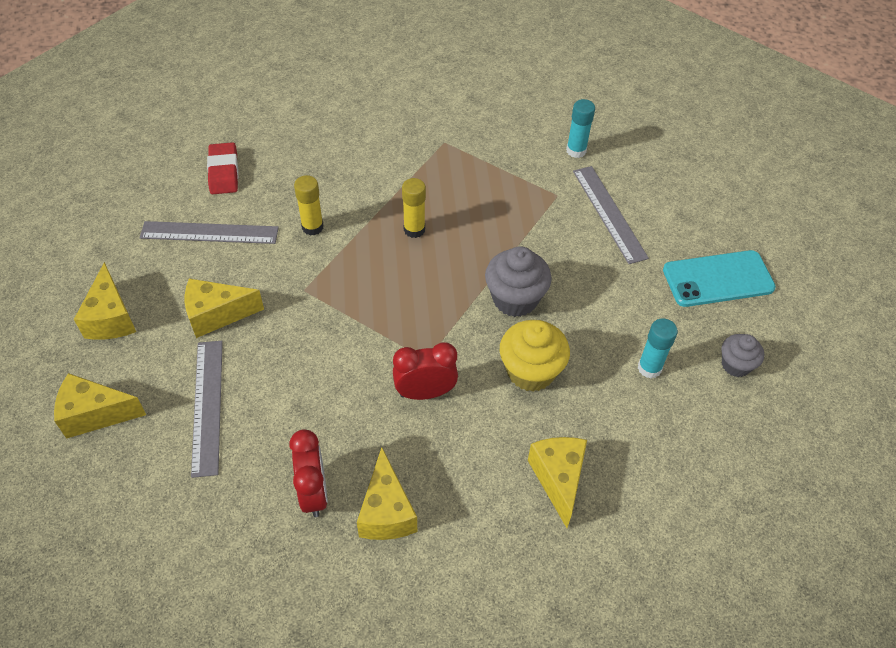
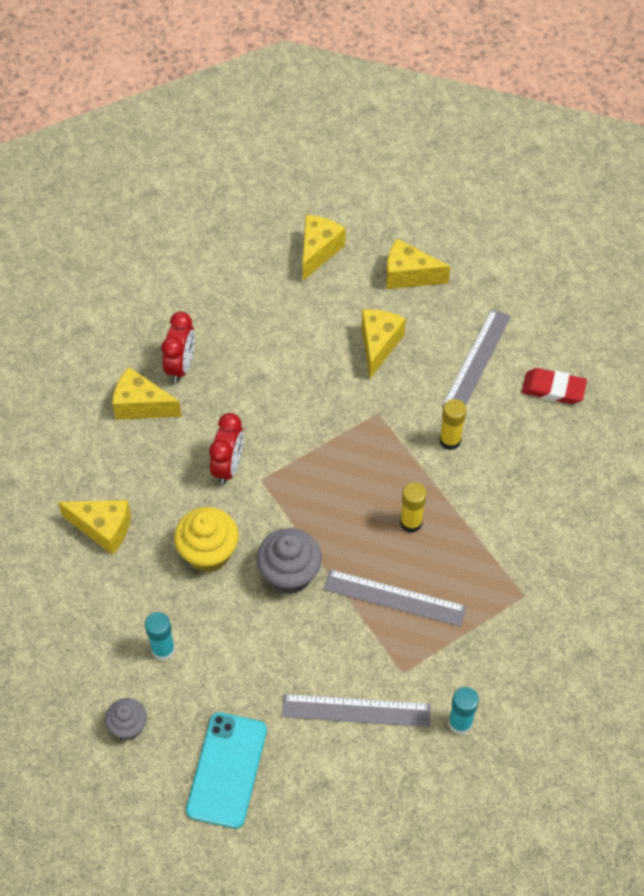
camera: 115 degrees right, 5 degrees up
grey ruler [191,341,223,478] -> grey ruler moved to [323,569,466,627]
red clock [289,429,328,517] -> red clock turned 90 degrees counterclockwise [162,312,195,383]

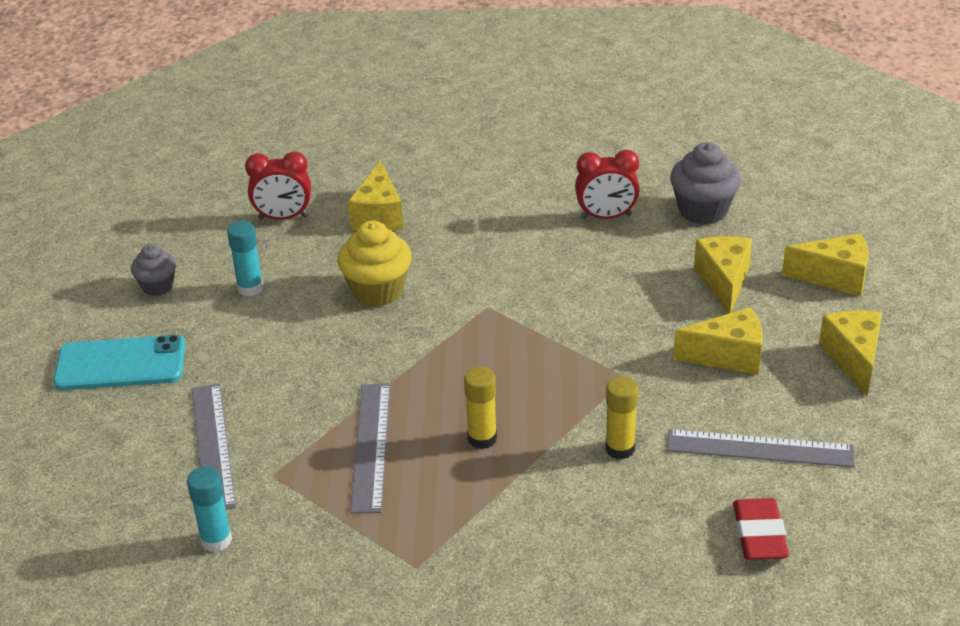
camera: 75 degrees right, 20 degrees down
yellow cheese [112,367,182,420] -> yellow cheese moved to [694,236,752,314]
red clock [209,413,244,485] -> red clock moved to [245,151,311,220]
grey cupcake [257,528,322,594] -> grey cupcake moved to [670,142,741,225]

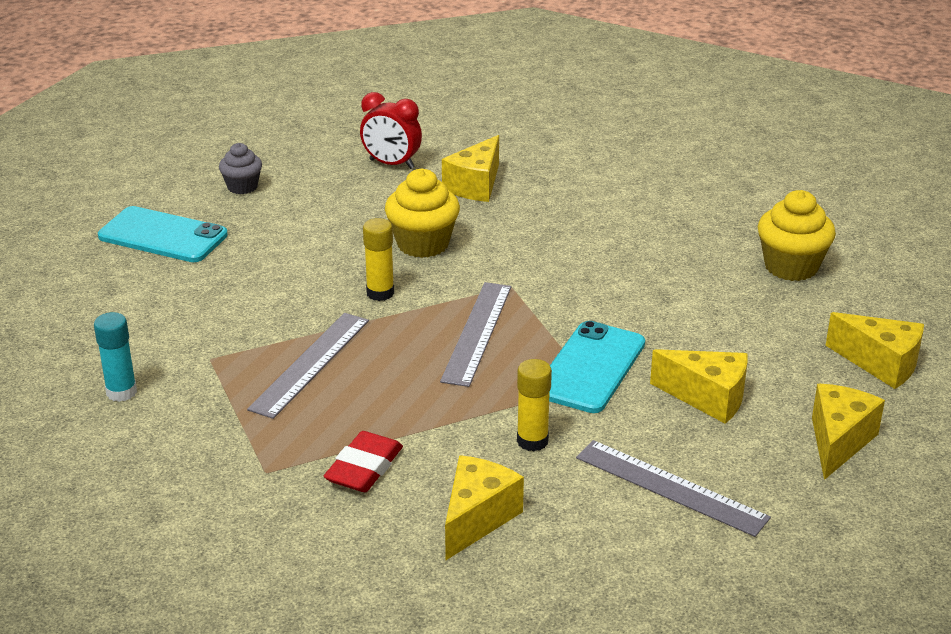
camera: 25 degrees right, 5 degrees down
grey ruler [191,384,236,510] -> grey ruler moved to [440,282,511,387]
turquoise glue stick [227,221,263,296] -> none
yellow glue stick [464,367,497,449] -> yellow glue stick moved to [363,218,394,301]
red clock [575,150,640,219] -> none
grey cupcake [670,142,741,225] -> yellow cupcake [757,190,836,281]
yellow cheese [694,236,752,314] -> yellow cheese moved to [445,455,524,560]
red eraser [733,498,789,560] -> red eraser moved to [324,431,403,492]
none -> turquoise phone [549,321,645,413]

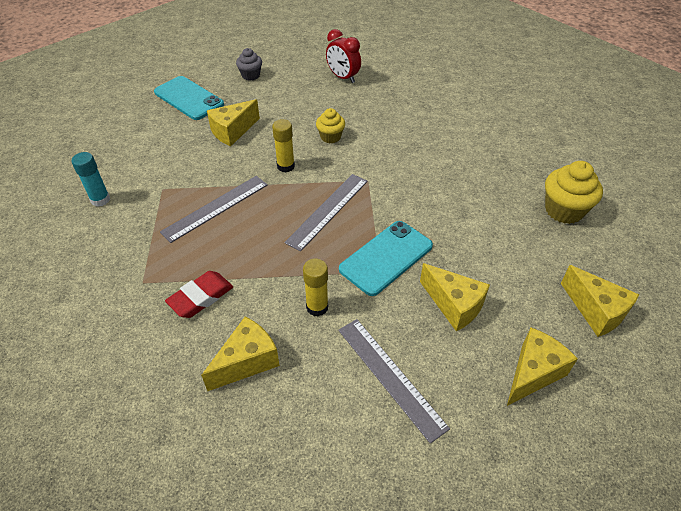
camera: 20 degrees right, 15 degrees up
yellow cupcake [385,168,460,258] -> yellow cupcake [316,108,345,143], size x0.61
yellow cheese [442,135,499,202] -> yellow cheese moved to [207,99,260,146]

